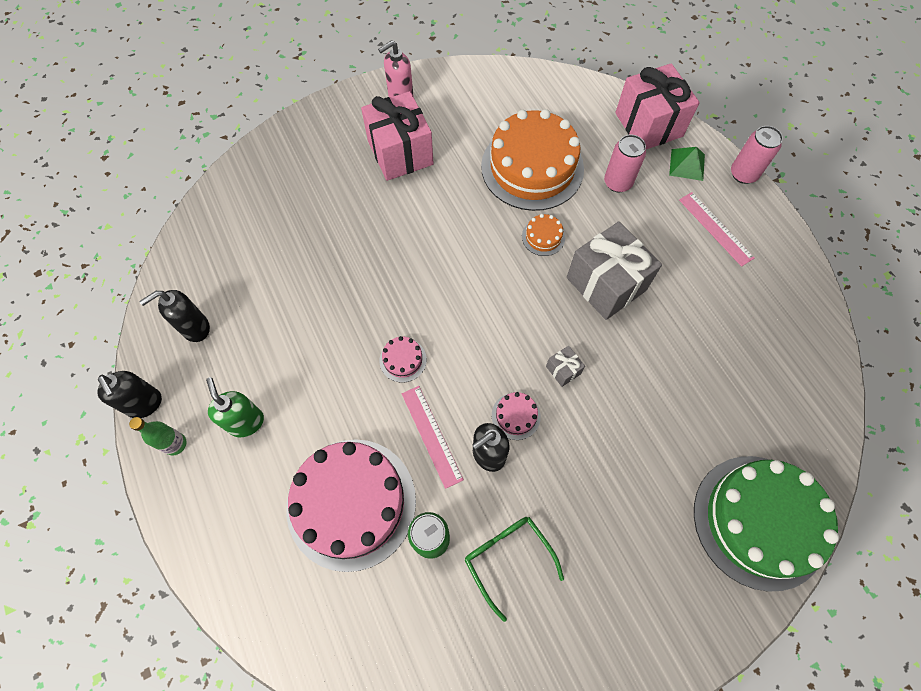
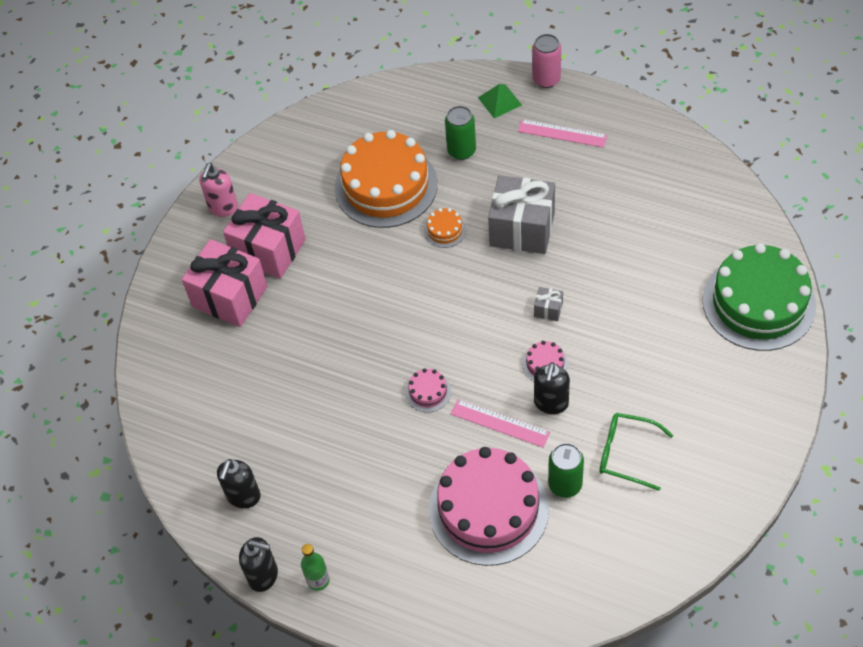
camera: 35 degrees left, 10 degrees down
green soap dispenser [206,377,264,437] -> none
pink can [604,135,646,192] -> green can [445,106,476,160]
pink gift [615,63,700,149] -> pink gift moved to [182,239,268,327]

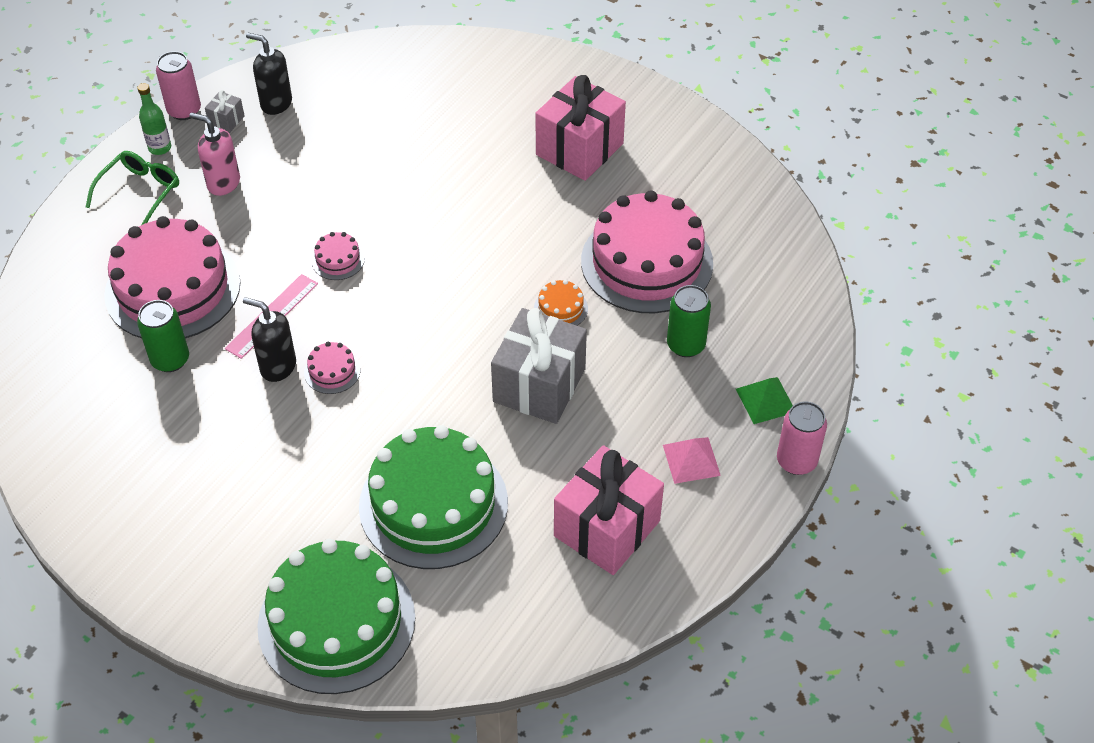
camera: 95 degrees right, 5 degrees down
pink gift [182,239,268,327] -> pink gift moved to [554,445,664,575]
pink soap dispenser [199,163,238,217] -> pink soap dispenser moved to [189,112,240,196]
black soap dispenser [239,537,278,592] -> pink can [156,51,201,120]
orange cake [335,130,438,228] -> pink cake [581,190,713,313]
pink ruler [518,119,607,148] -> pink pyramid [663,437,721,484]
grey gift [534,287,563,321] -> grey gift moved to [205,90,245,133]
green glasses [600,413,673,491] -> green glasses moved to [86,151,179,225]
none -> green cake [359,425,508,569]

